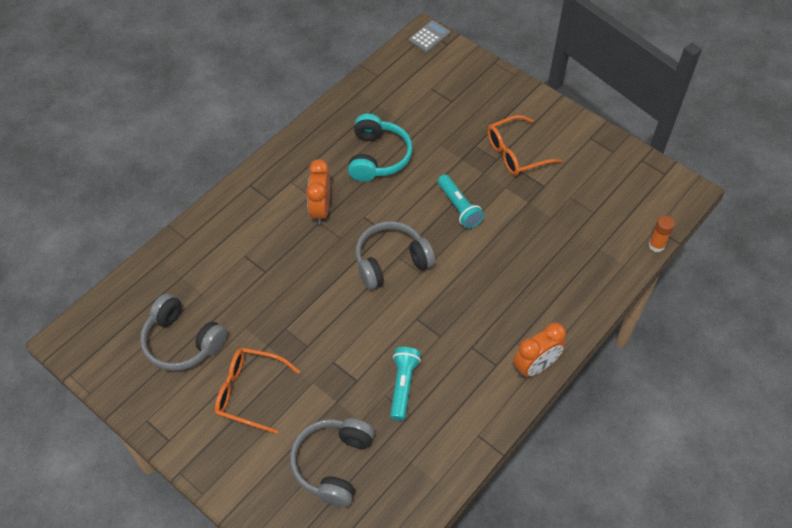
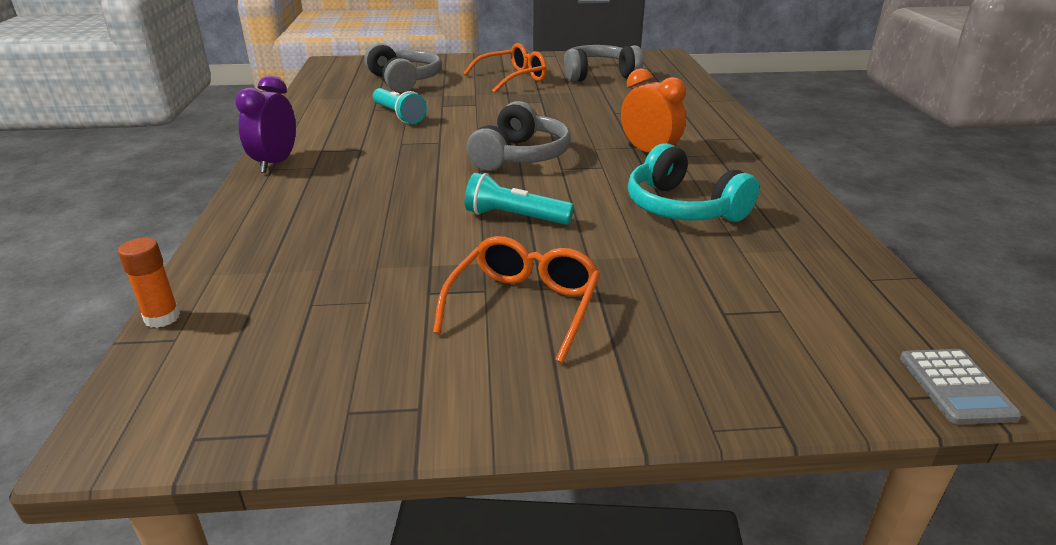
camera: 135 degrees right, 25 degrees down
orange clock [513,323,566,378] -> purple clock [235,75,296,173]

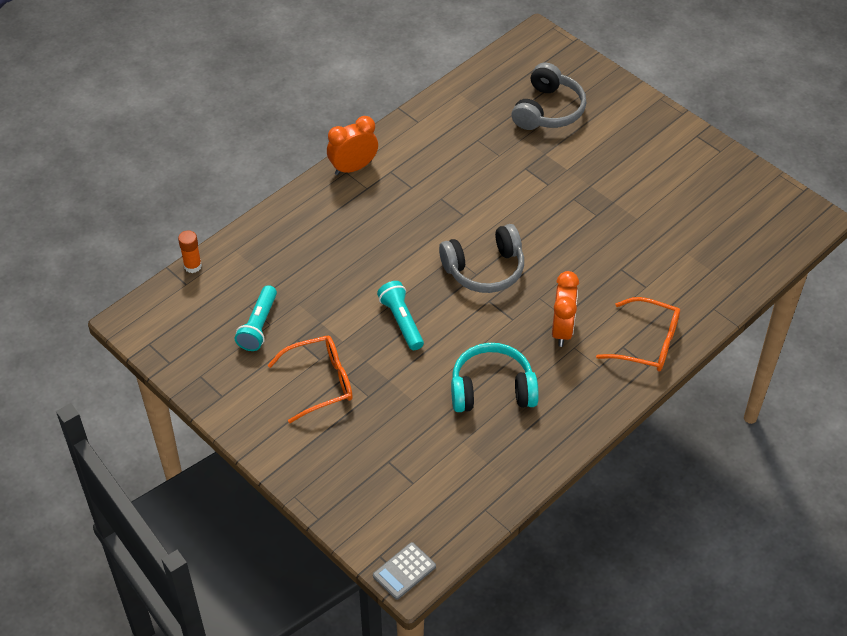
camera: 50 degrees right, 20 degrees up
purple clock [235,75,296,173] -> orange clock [327,116,378,175]
turquoise flashlight [373,88,427,124] -> turquoise flashlight moved to [235,285,277,351]
orange glasses [463,43,547,93] -> orange glasses moved to [596,297,680,371]
grey headphones [564,45,643,82] -> none
turquoise headphones [628,143,759,222] -> turquoise headphones turned 75 degrees clockwise [451,343,539,412]

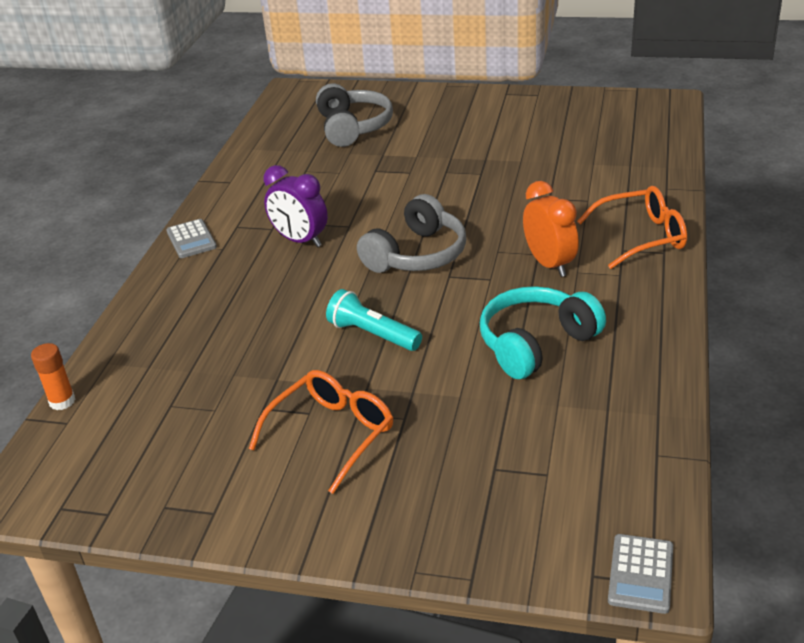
camera: 30 degrees left, 15 degrees down
turquoise flashlight [235,285,277,351] -> none
orange clock [327,116,378,175] -> grey calculator [166,219,217,258]
none -> purple clock [263,165,328,247]

